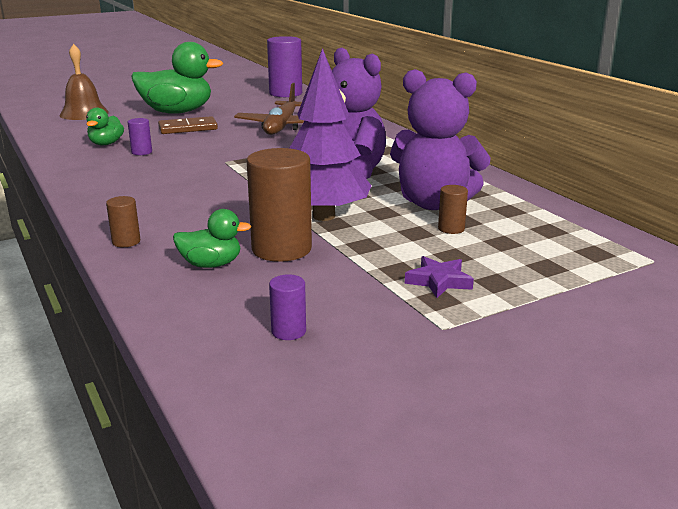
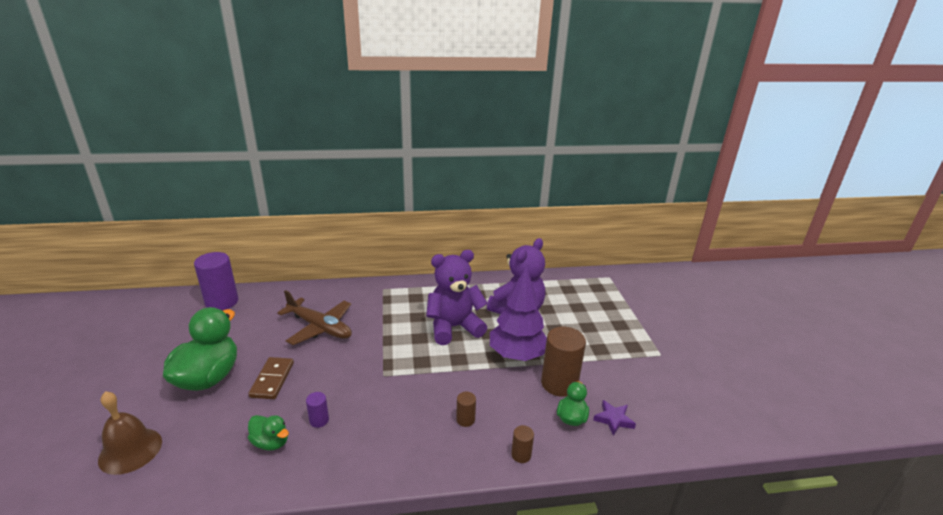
camera: 70 degrees left, 5 degrees up
purple cylinder [269,274,306,340] -> none
purple star [405,256,474,298] -> purple star moved to [593,400,636,436]
brown cylinder [438,185,468,234] -> brown cylinder moved to [456,392,476,427]

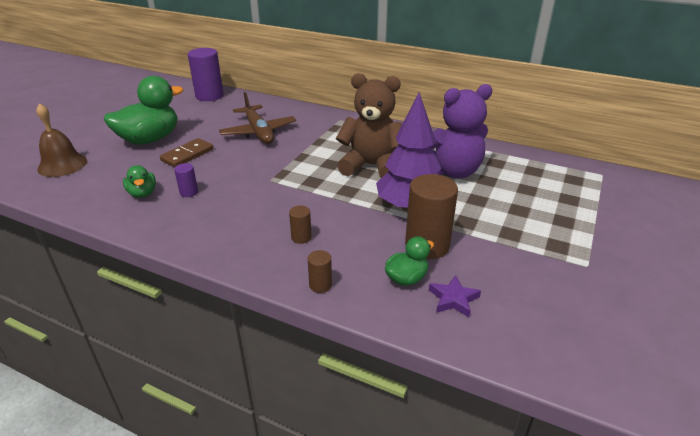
camera: 35 degrees right, 5 degrees up
purple teddy bear [426,250,488,345] -> brown teddy bear [336,73,402,178]

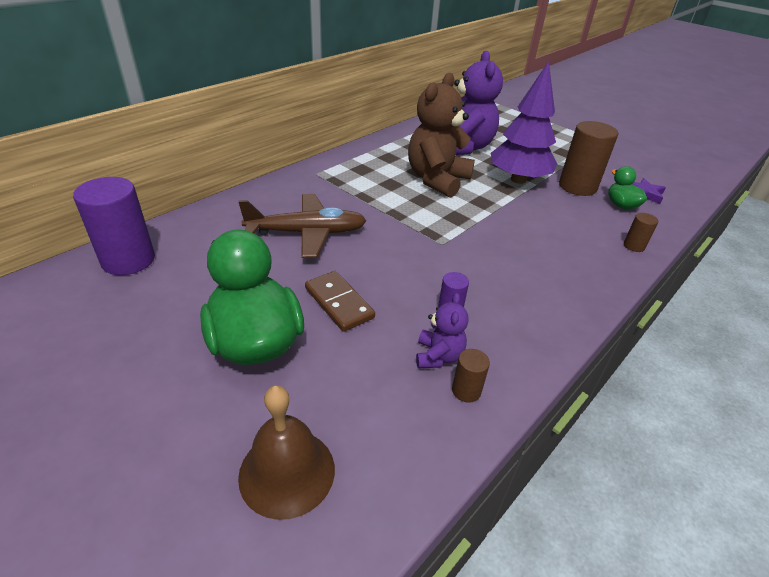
camera: 75 degrees left, 5 degrees up
green duck [123,165,156,198] -> purple teddy bear [416,293,469,369]
brown cylinder [289,205,312,244] -> brown cylinder moved to [452,349,490,403]

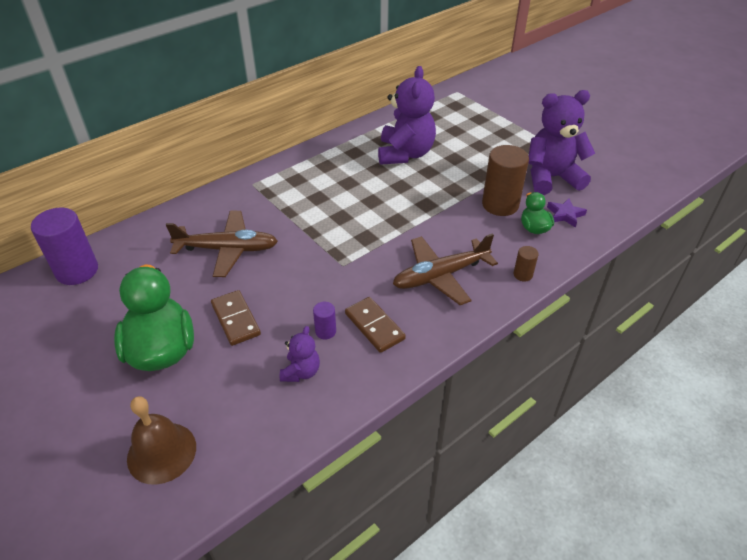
camera: 10 degrees right, 5 degrees up
brown teddy bear [408,73,475,198] -> none
brown cylinder [452,349,490,403] -> none
purple tree [491,61,557,184] -> none
none -> brown domino [345,297,406,353]
none -> brown plane [393,233,498,305]
none -> purple teddy bear [528,90,595,195]

